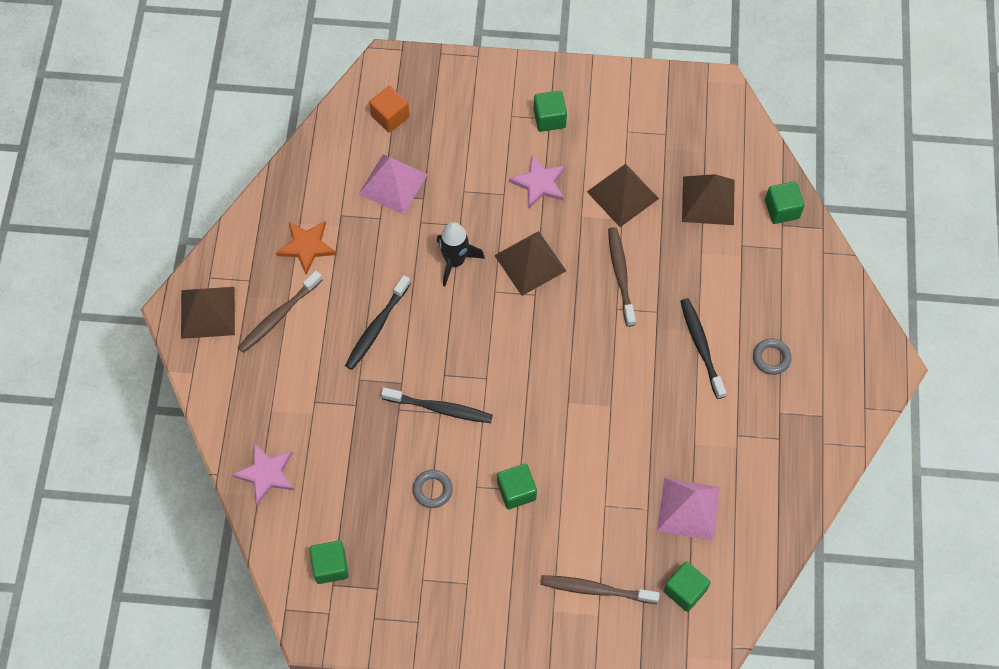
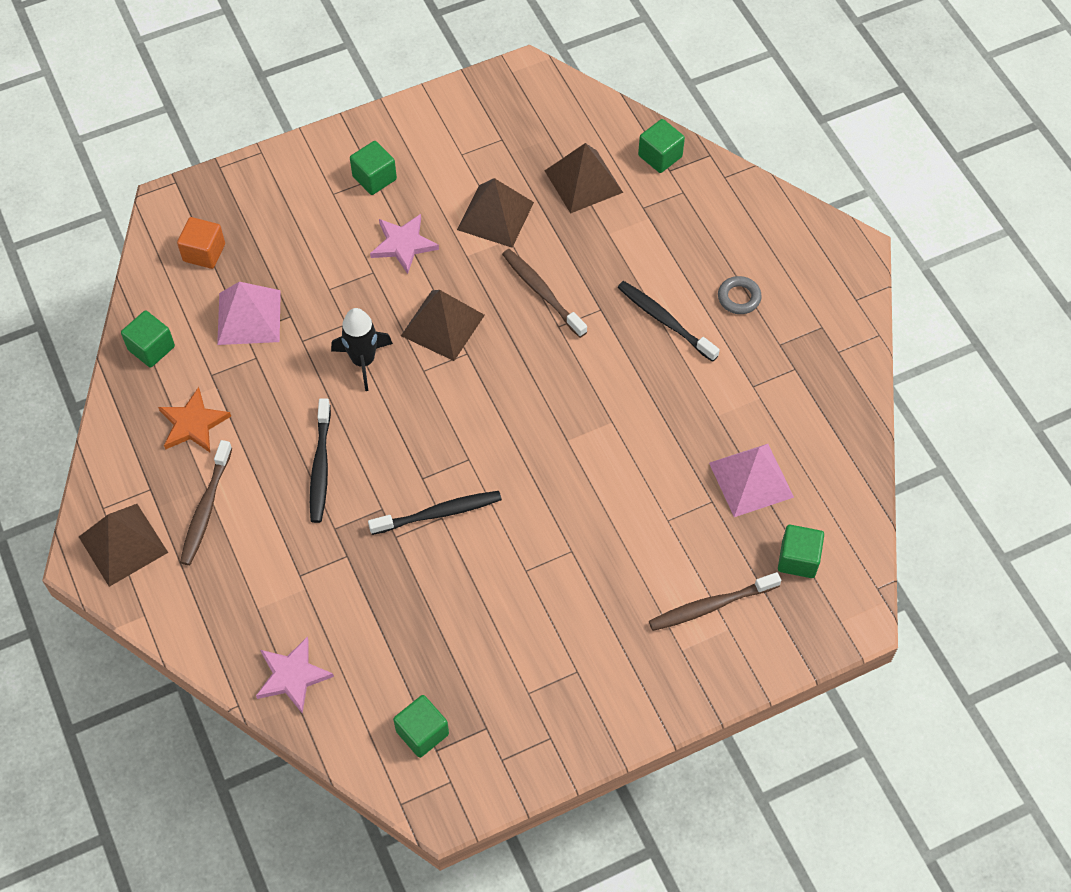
camera: 30 degrees left, 5 degrees down
grey ring [413,470,453,508] -> none
green cube [497,464,537,509] -> green cube moved to [121,311,175,367]

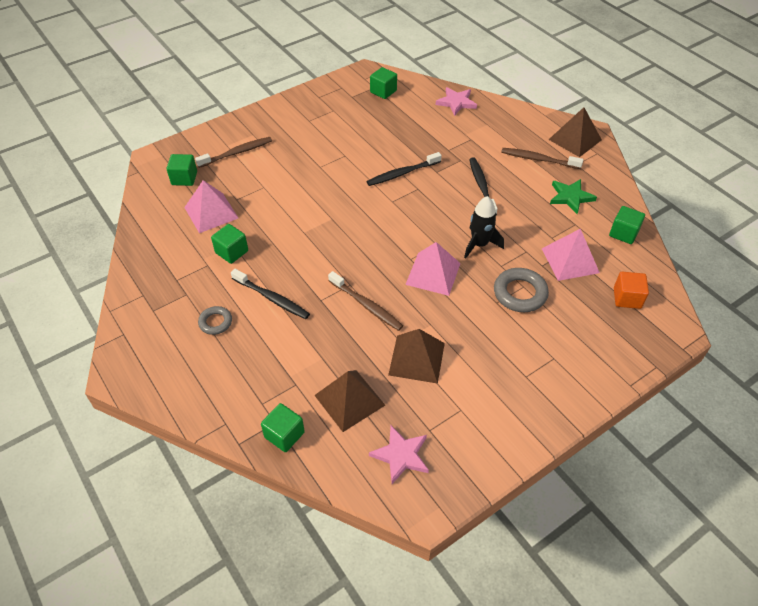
camera: 170 degrees right, 10 degrees down
orange star [158,387,231,452] -> green star [550,179,597,214]
brown toothbrush [180,440,232,565] -> brown toothbrush turned 75 degrees counterclockwise [501,148,583,169]
green cube [350,141,397,195] -> green cube moved to [211,224,248,264]
pink star [370,214,439,274] -> pink star moved to [369,426,429,484]
brown pyramid [401,290,485,361] -> pink pyramid [405,242,461,296]
none -> grey ring [494,268,549,312]

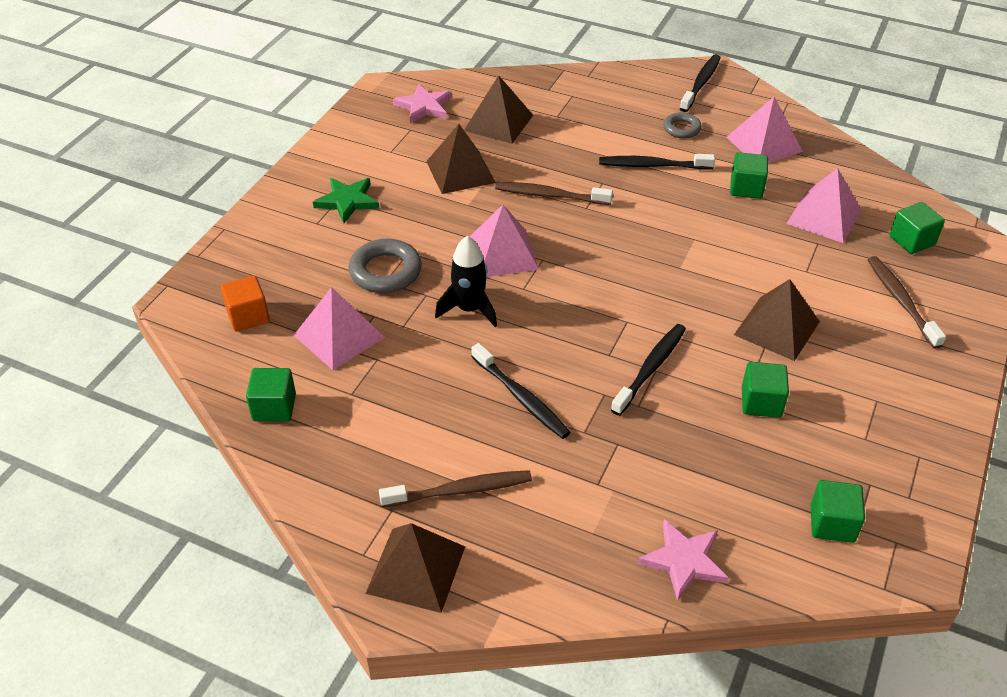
camera: 150 degrees right, 5 degrees down
brown toothbrush [195,137,272,168] -> brown toothbrush turned 135 degrees clockwise [868,256,946,349]
green cube [261,403,305,452] -> green cube moved to [742,362,789,418]
green star [550,179,597,214] -> green star moved to [313,178,379,223]
none -> black toothbrush [680,54,721,112]
none -> pink pyramid [726,97,803,163]
none -> brown pyramid [734,279,820,361]

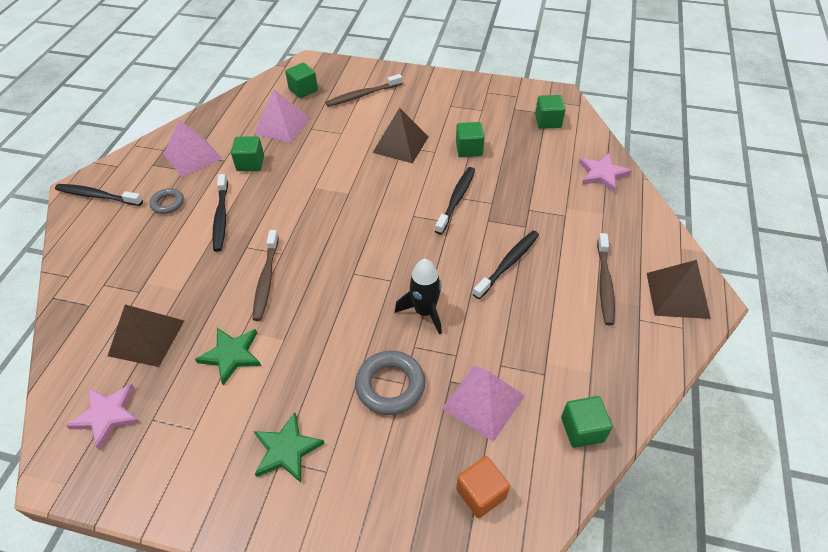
camera: 100 degrees left, 5 degrees up
brown toothbrush [379,470,532,507] -> brown toothbrush turned 150 degrees counterclockwise [597,233,615,326]
brown pyramid [426,124,496,194] -> green star [195,328,261,386]
pink pyramid [470,205,539,277] -> none
black toothbrush [611,324,686,416] -> black toothbrush turned 90 degrees clockwise [435,167,475,234]

